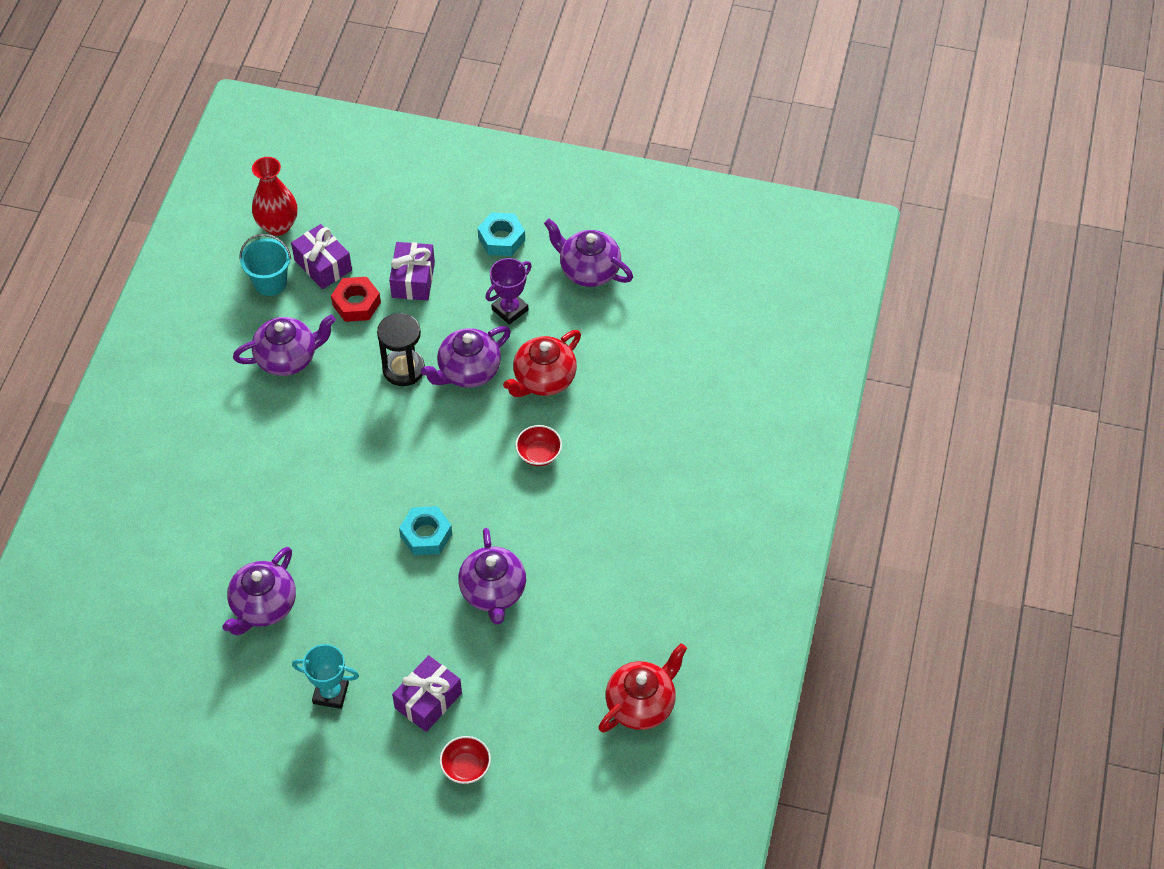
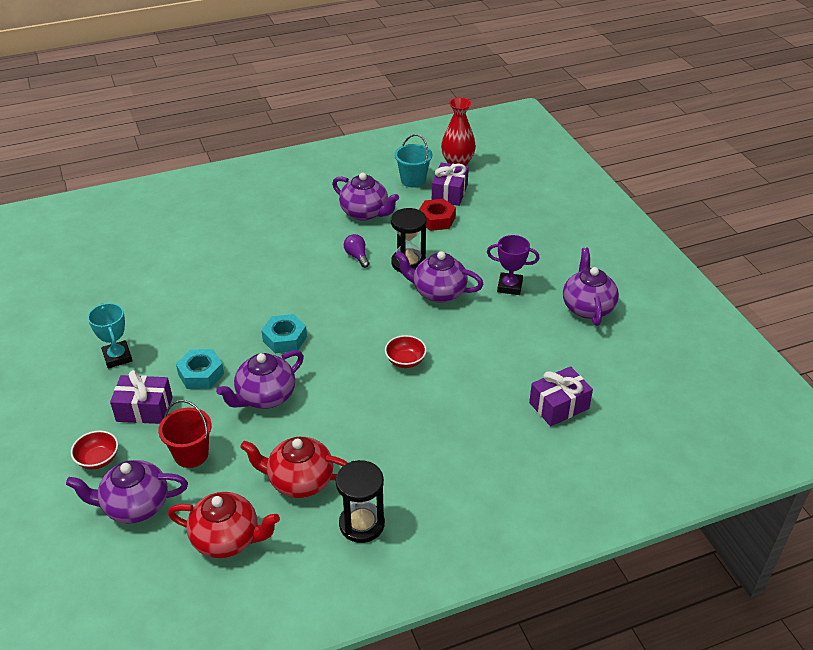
camera: 55 degrees right, 15 degrees down
purple teapot [222,547,296,635] -> purple teapot moved to [66,460,188,523]
purple gift [389,242,435,301] -> purple gift moved to [529,366,593,426]
turquoise nut [478,212,525,256] -> turquoise nut moved to [176,349,224,389]
red teapot [503,330,581,397] -> red teapot moved to [240,437,348,498]
none -> red bucket [158,400,212,468]
none -> black hourglass [336,460,385,543]
none -> purple light bulb [344,234,369,268]

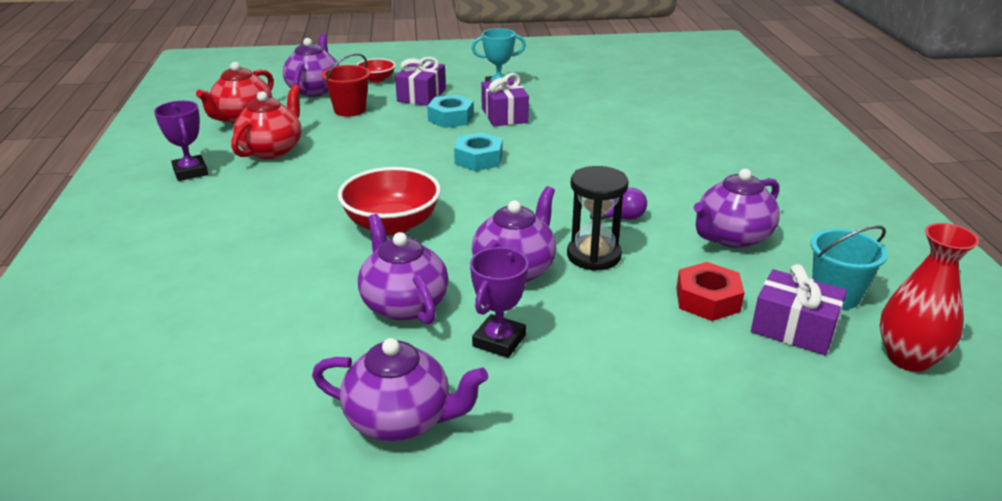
camera: 105 degrees right, 10 degrees down
purple teapot [216,350,304,409] -> purple teapot moved to [358,214,449,325]
black hourglass [336,460,385,543] -> purple trophy [154,101,208,181]
red bowl [385,335,427,368] -> red bowl [338,167,441,235], size x1.83
purple gift [529,366,593,426] -> purple gift moved to [481,73,529,126]

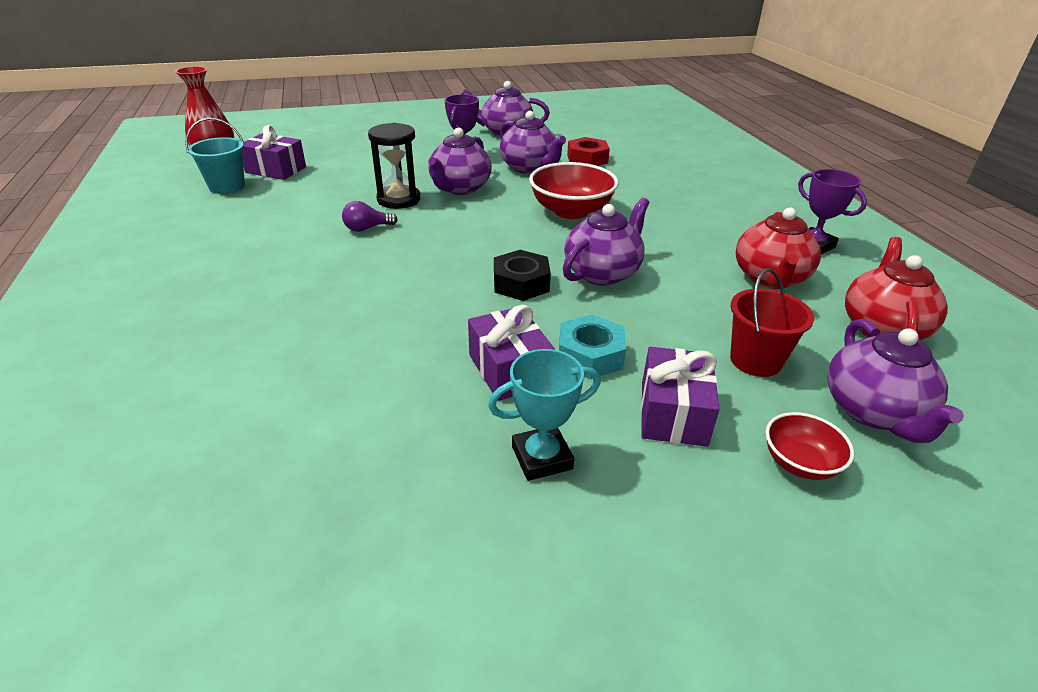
camera: 170 degrees right, 5 degrees up
turquoise nut [454,132,503,171] -> black nut [494,250,551,301]
red nut [676,262,745,321] -> red nut moved to [567,137,610,166]
purple teapot [694,169,780,248] -> purple teapot moved to [563,197,649,286]

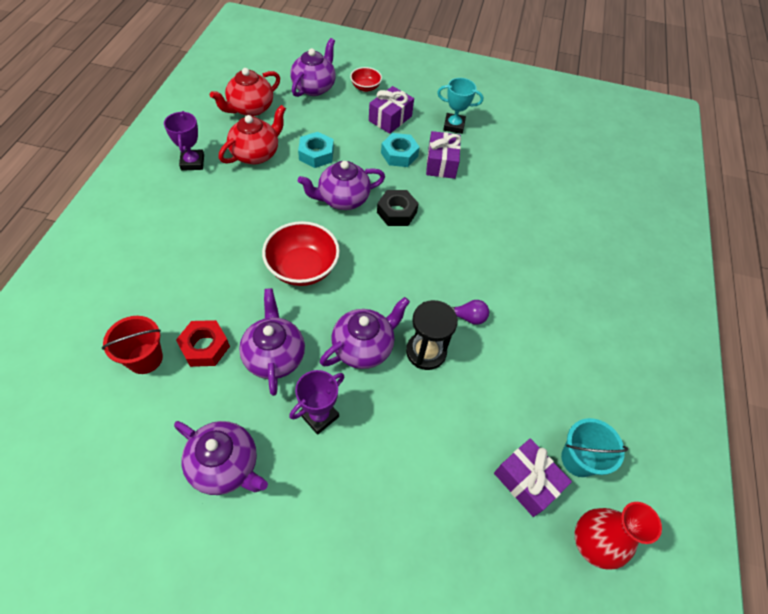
camera: 155 degrees left, 20 degrees up
red bucket [730,268,814,377] -> red bucket moved to [102,316,163,374]
none -> turquoise nut [298,132,334,168]

